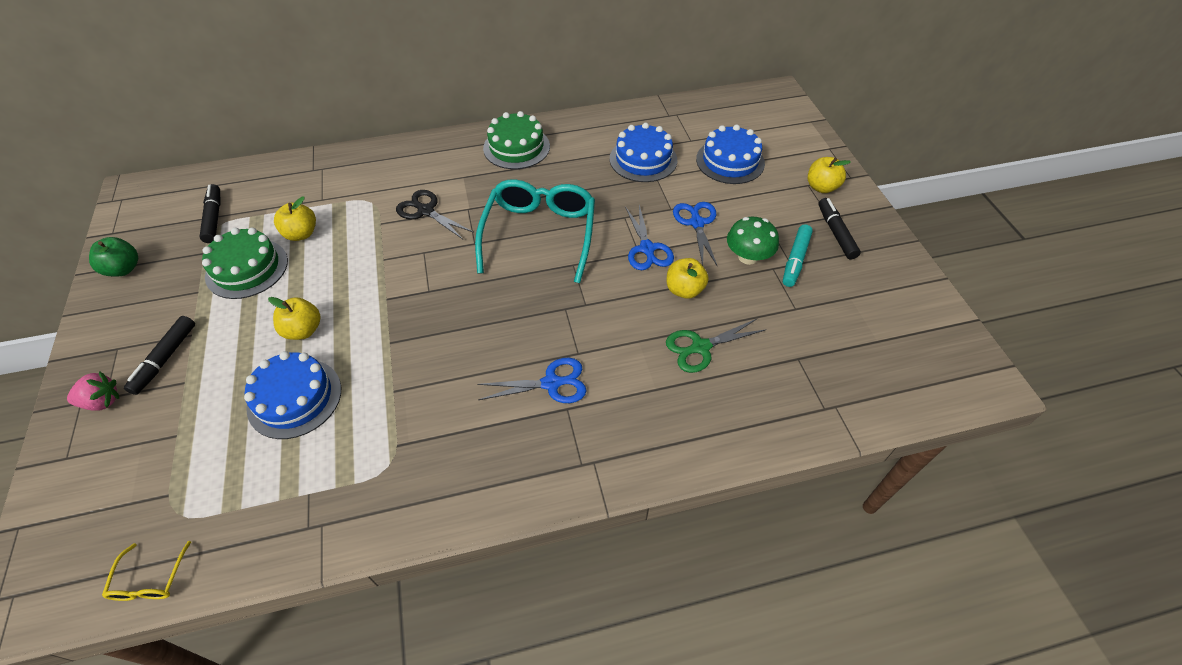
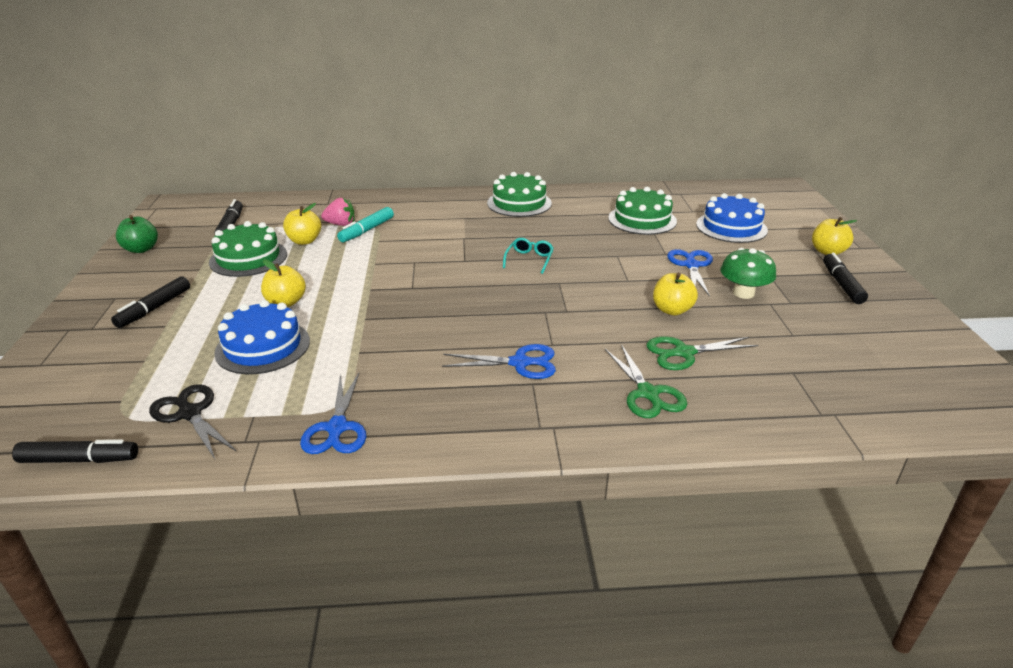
camera: 10 degrees right, 20 degrees down
pink strawberry [67,371,119,410] -> pink strawberry moved to [321,198,354,226]
yellow glasses [102,541,191,601] -> black marker [12,439,138,463]
black scissors [396,190,474,239] -> black scissors moved to [149,384,237,459]
turquoise glasses [475,179,595,283] -> turquoise glasses [503,238,554,274], size x0.41
blue cake [610,123,677,182] -> green cake [608,187,677,235]
blue scissors [625,205,674,270] -> blue scissors moved to [300,373,367,454]
turquoise marker [783,225,813,287] -> turquoise marker moved to [337,207,394,242]
none -> green scissors [605,344,687,418]

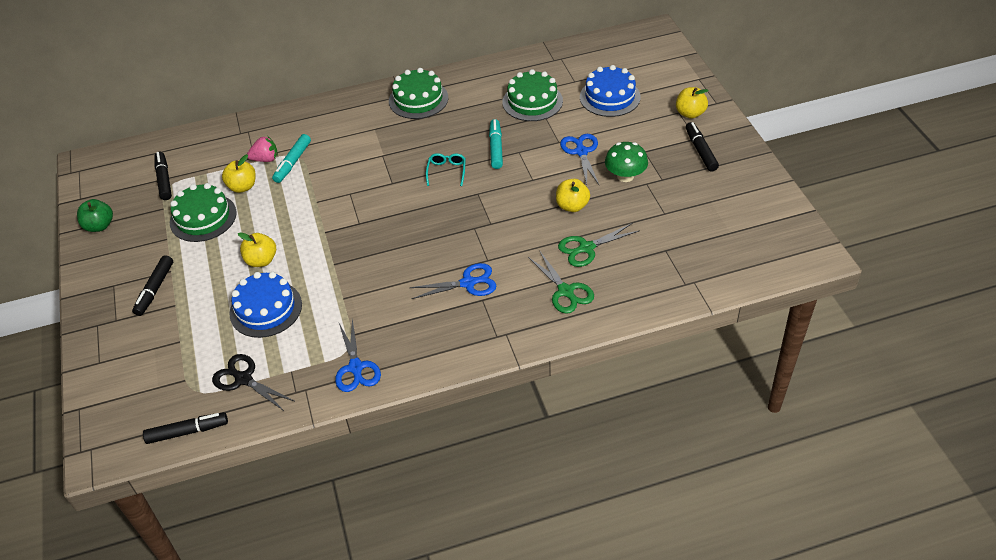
camera: 10 degrees left, 15 degrees up
none -> turquoise marker [489,119,503,169]

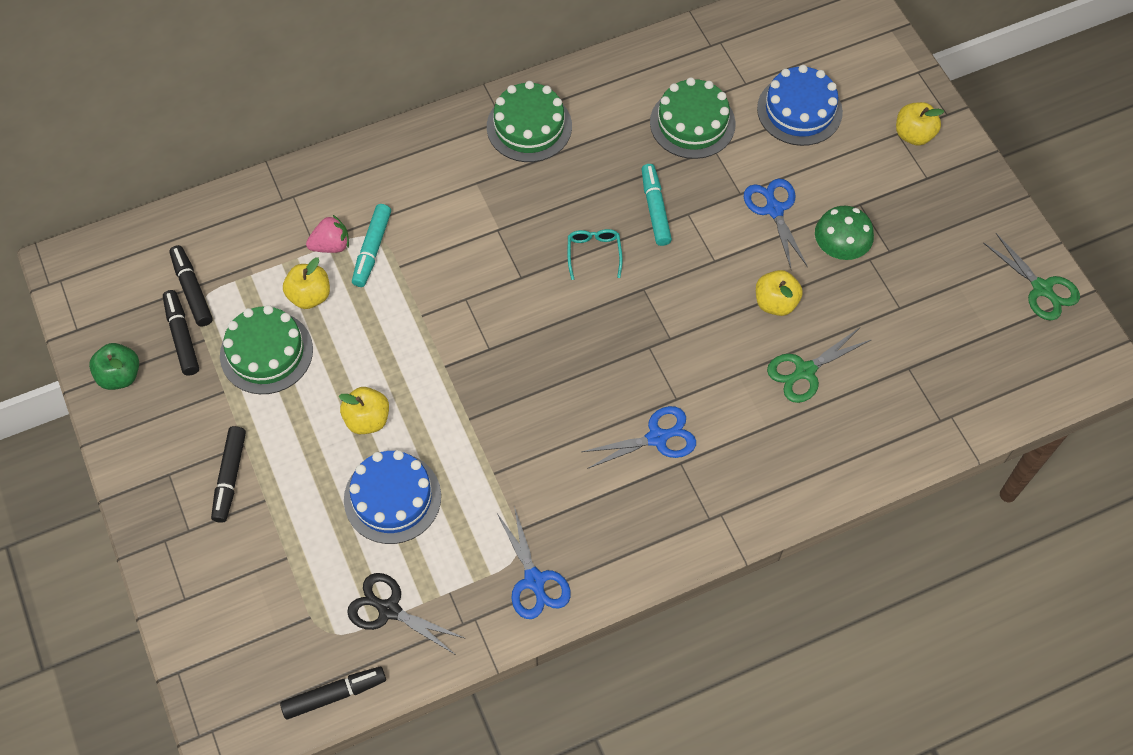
camera: 10 degrees left, 15 degrees up
green scissors [528,250,594,314] -> green scissors moved to [983,233,1080,320]
black marker [686,122,719,171] -> black marker moved to [163,290,199,376]

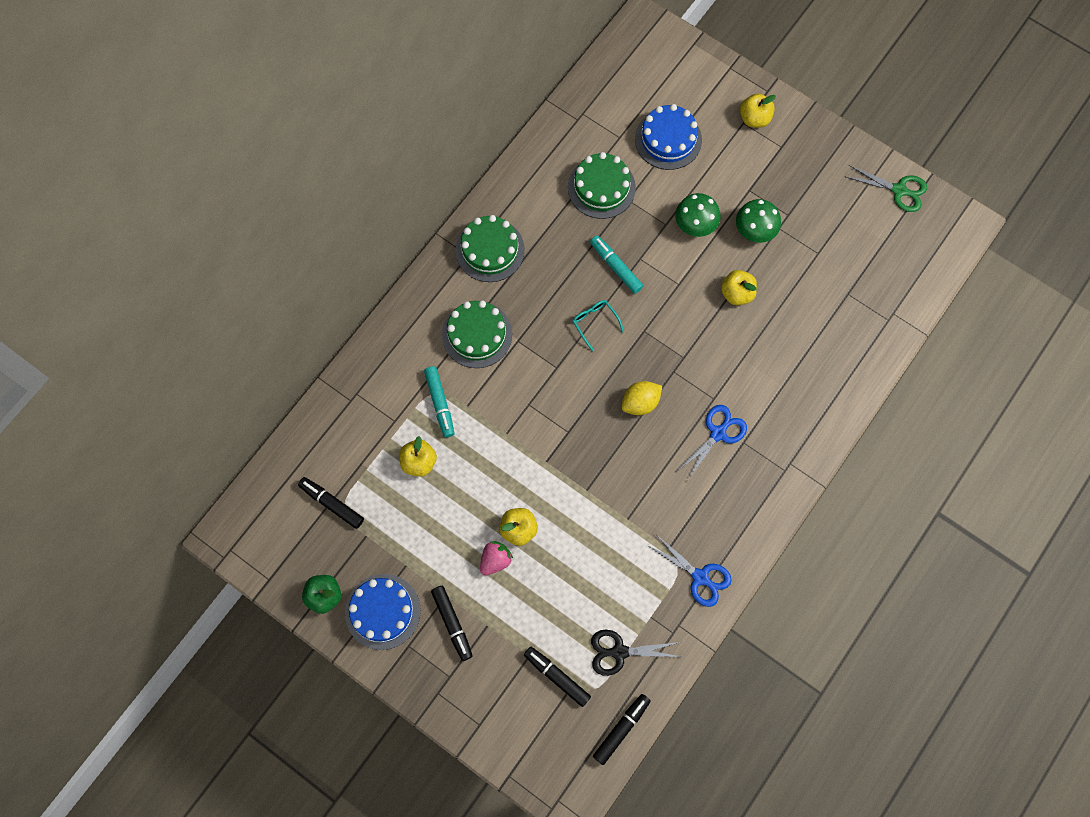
camera: 30 degrees left, 10 degrees up
black marker [163,290,199,376] -> black marker moved to [524,647,591,707]
green cake [220,305,313,394] -> green cake moved to [442,300,512,368]
pink strawberry [306,215,349,253] -> pink strawberry moved to [480,541,513,575]
blue cake [344,450,441,544] -> blue cake moved to [345,574,421,650]
blue scissors [744,179,808,268] -> green mushroom [675,193,720,237]
green scissors [767,328,872,403] -> none
none -> yellow lemon [621,381,662,415]

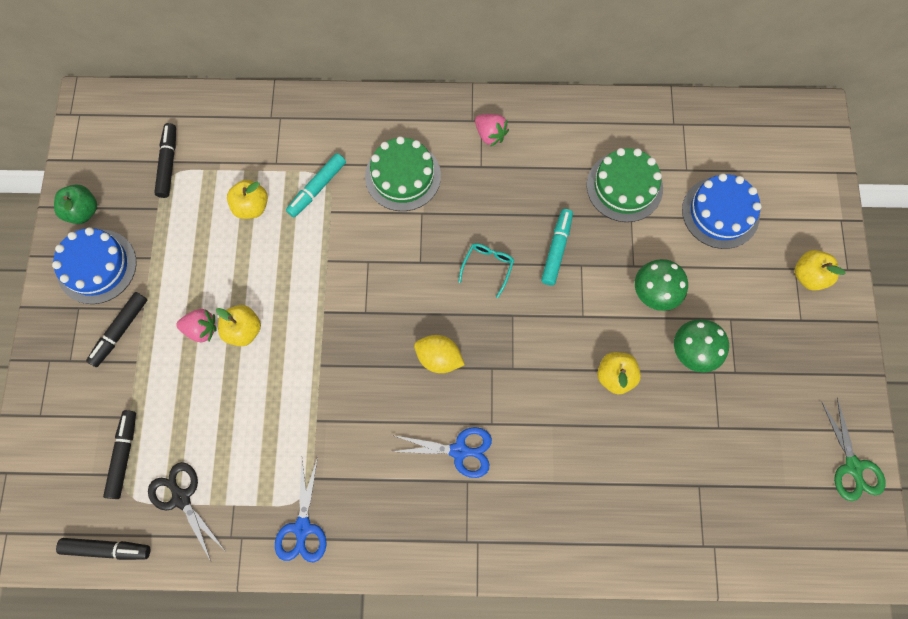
camera: 55 degrees right, 0 degrees up
green cake [456,215,525,282] -> pink strawberry [475,114,509,147]

